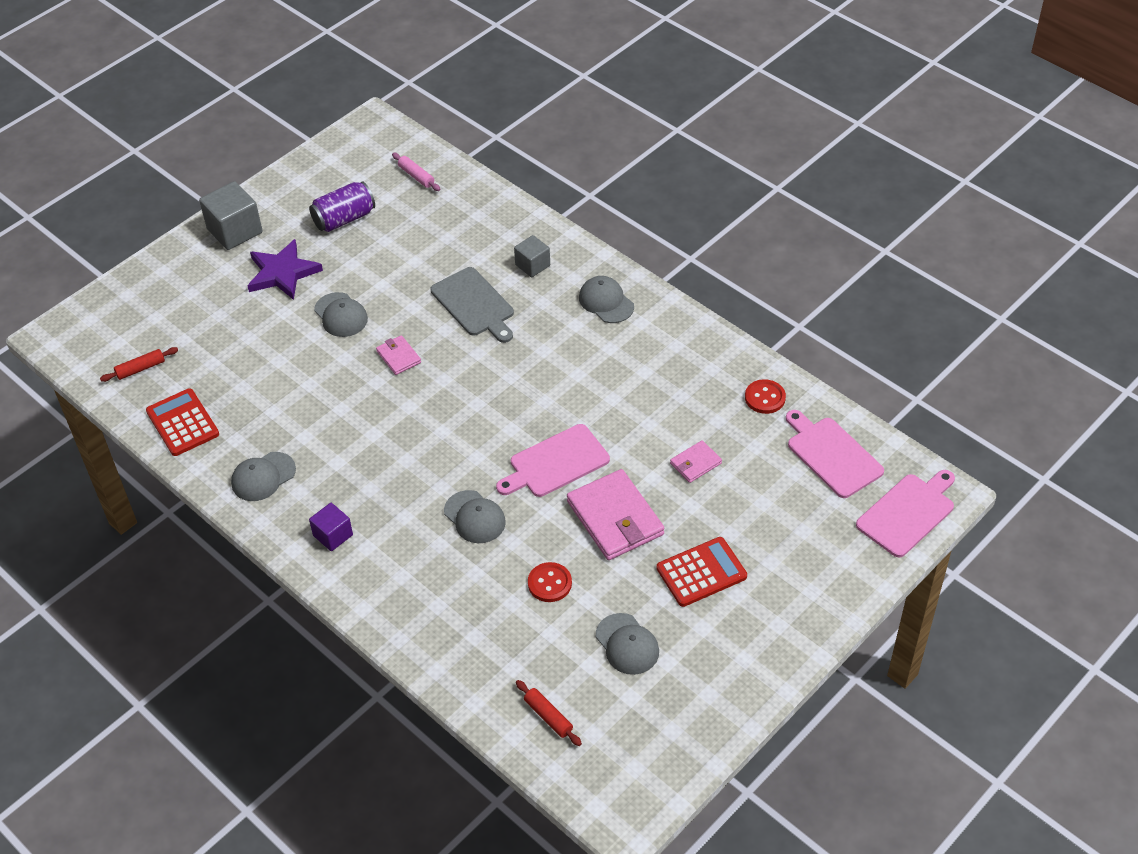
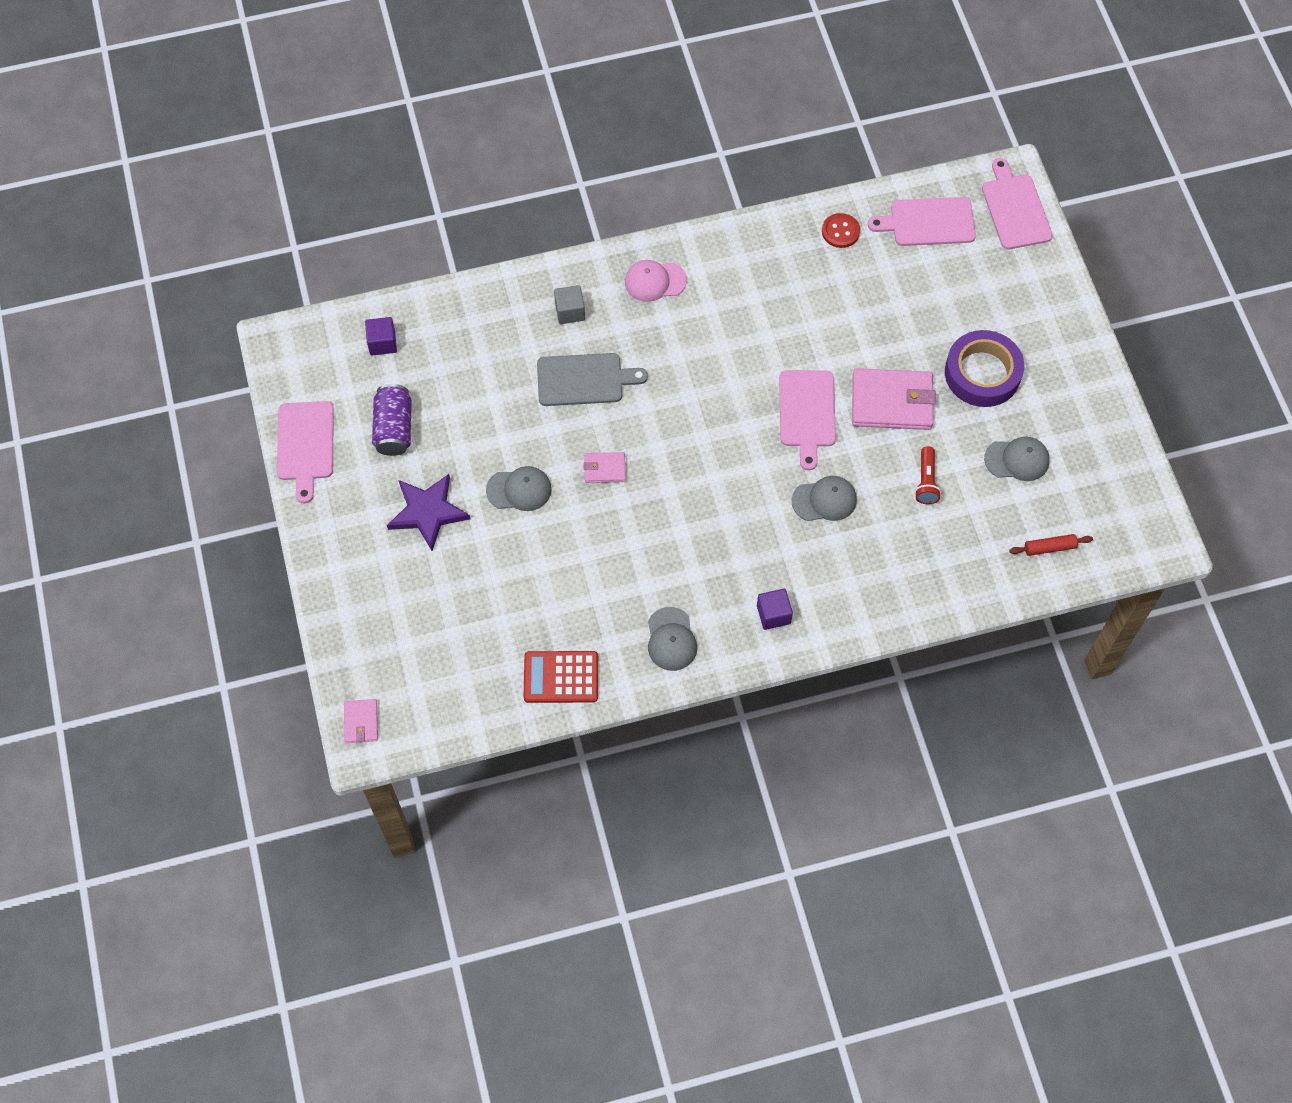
camera: 60 degrees left, 15 degrees up
red rolling pin [100,347,178,382] -> none
grey cube [199,181,263,250] -> none
pink rolling pin [392,153,440,191] -> purple cube [365,317,397,355]
red button [528,562,572,602] -> red flashlight [915,446,941,504]
grey cap [579,276,634,323] -> pink cap [625,260,687,302]
red calculator [657,537,747,607] -> purple tape [945,330,1024,407]
pink wallet [670,440,722,483] -> pink wallet moved to [344,699,378,743]
none -> pink cutting board [277,401,334,504]

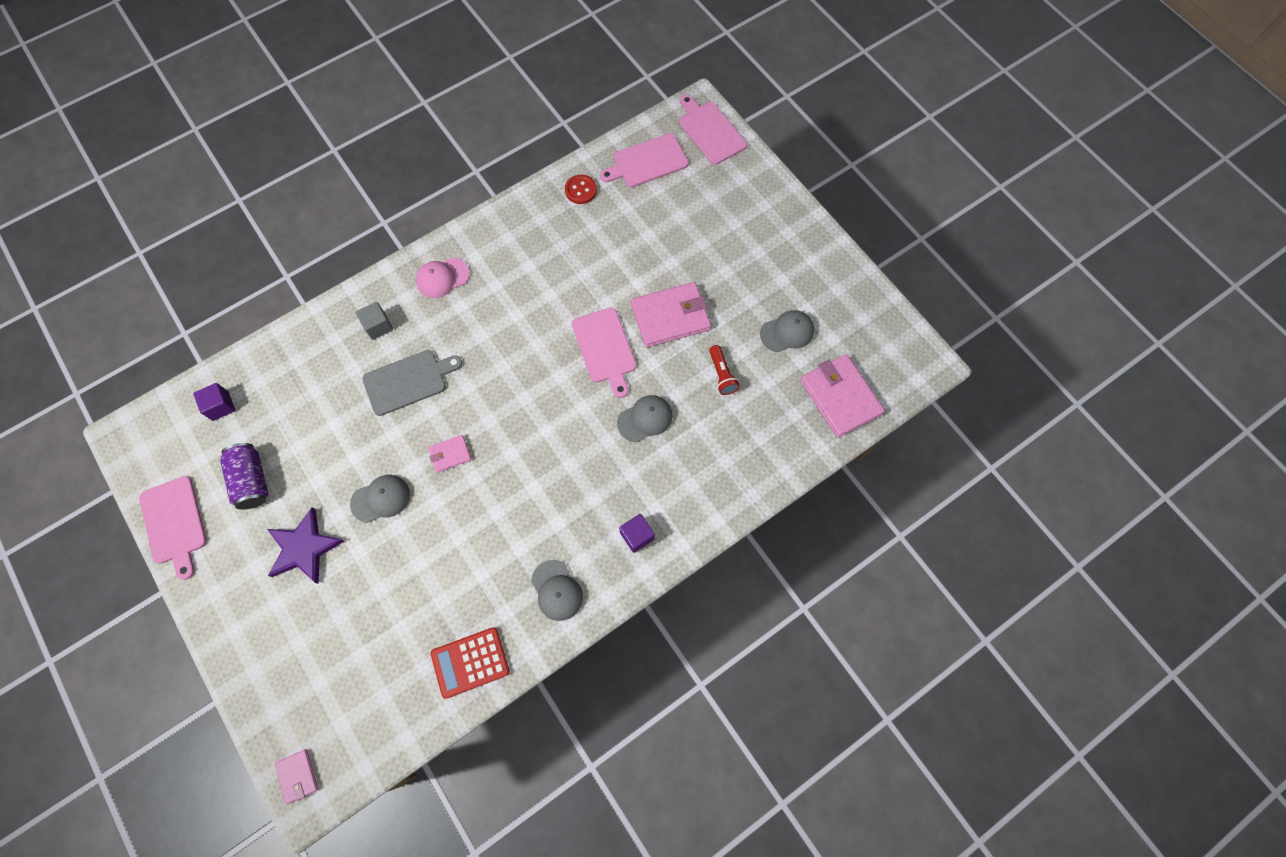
camera: 20 degrees left, 5 degrees up
purple tape [945,330,1024,407] -> none
red rolling pin [1009,534,1093,556] -> pink wallet [800,354,885,438]

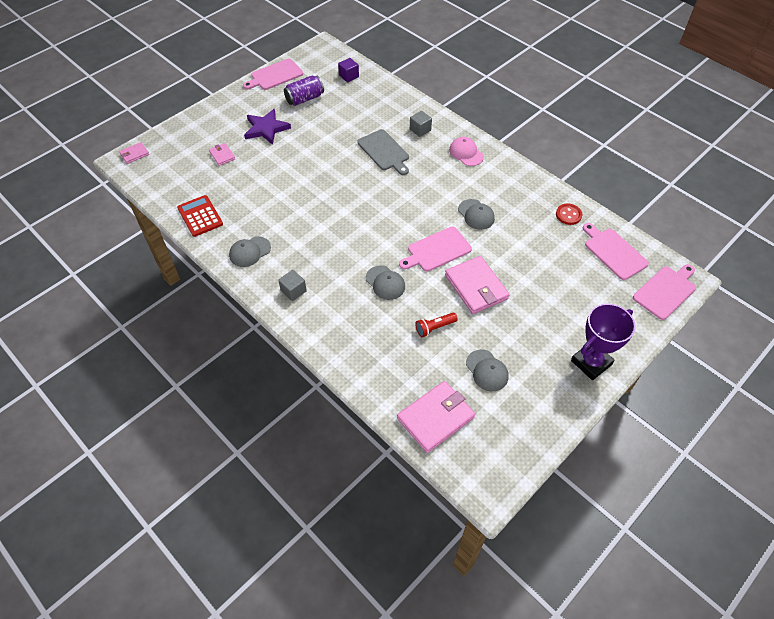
camera: 80 degrees right, 15 degrees down
grey cap [350,475,410,523] -> grey cap moved to [458,199,495,230]
pink wallet [428,435,471,473] -> pink wallet moved to [209,143,235,166]
purple cube [619,514,655,553] -> grey cube [278,270,307,301]
none -> purple trophy [571,304,636,380]

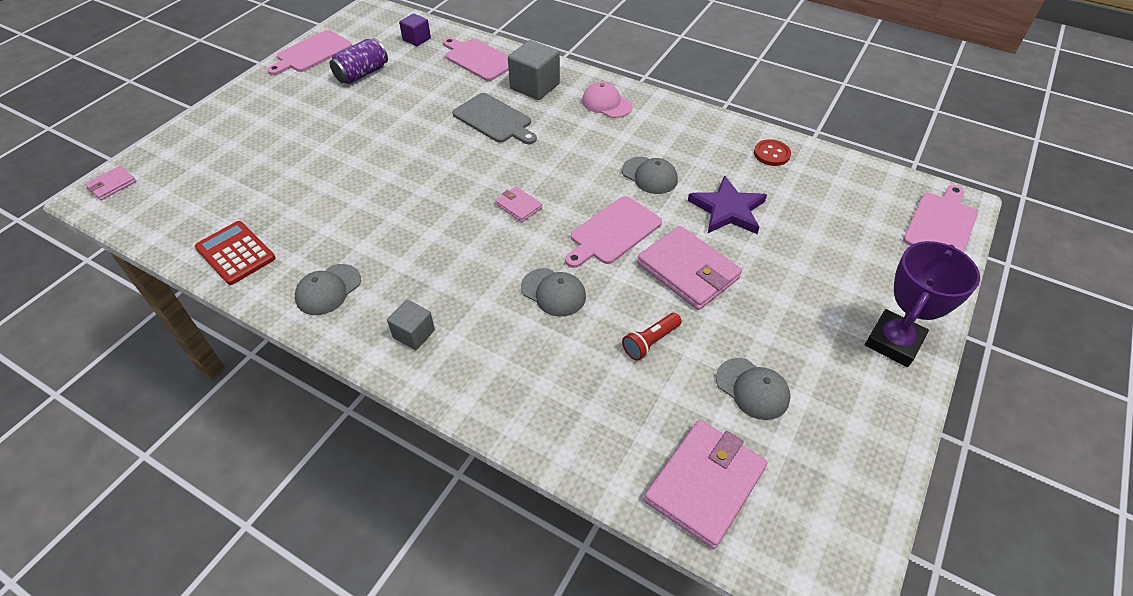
camera: 15 degrees left, 5 degrees down
pink wallet [209,143,235,166] -> pink wallet moved to [495,186,542,222]
purple star [244,109,291,145] -> purple star moved to [688,176,767,234]
grey cube [410,111,432,137] -> grey cube [508,40,560,100], size x1.67
pink cutting board [583,223,649,280] -> pink cutting board moved to [443,37,509,81]

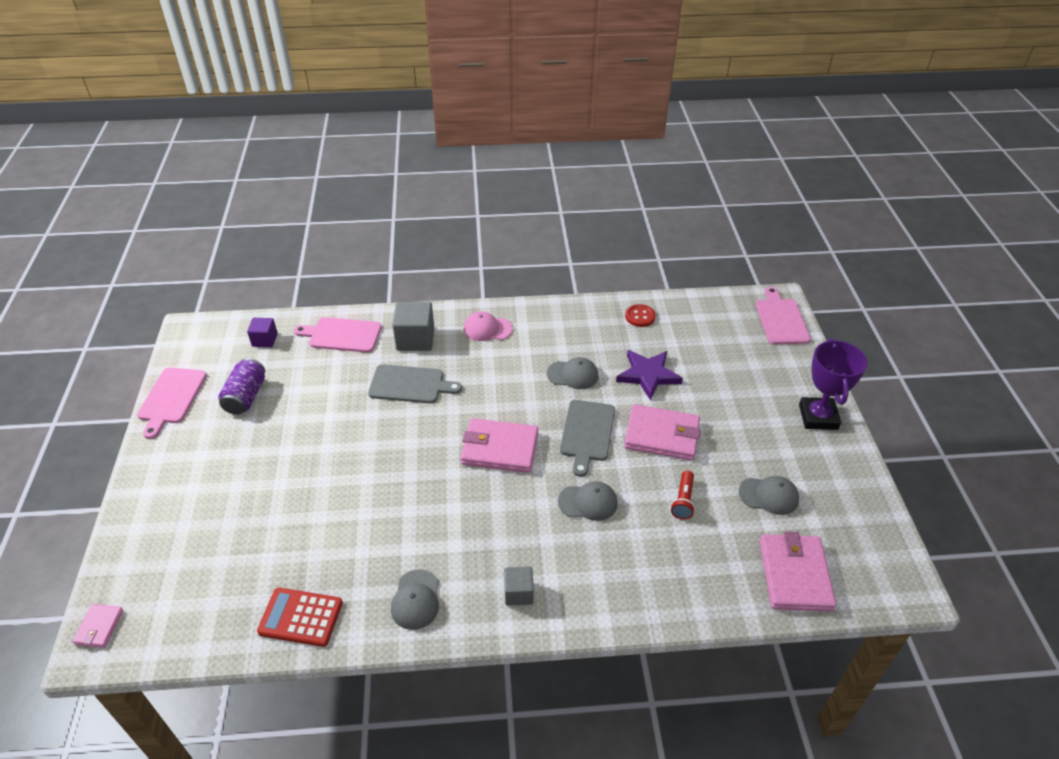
camera: 35 degrees left, 5 degrees down
pink wallet [495,186,542,222] -> pink wallet [460,418,538,473], size x1.99
pink cutting board [565,196,662,268] -> grey cutting board [560,400,615,477]

